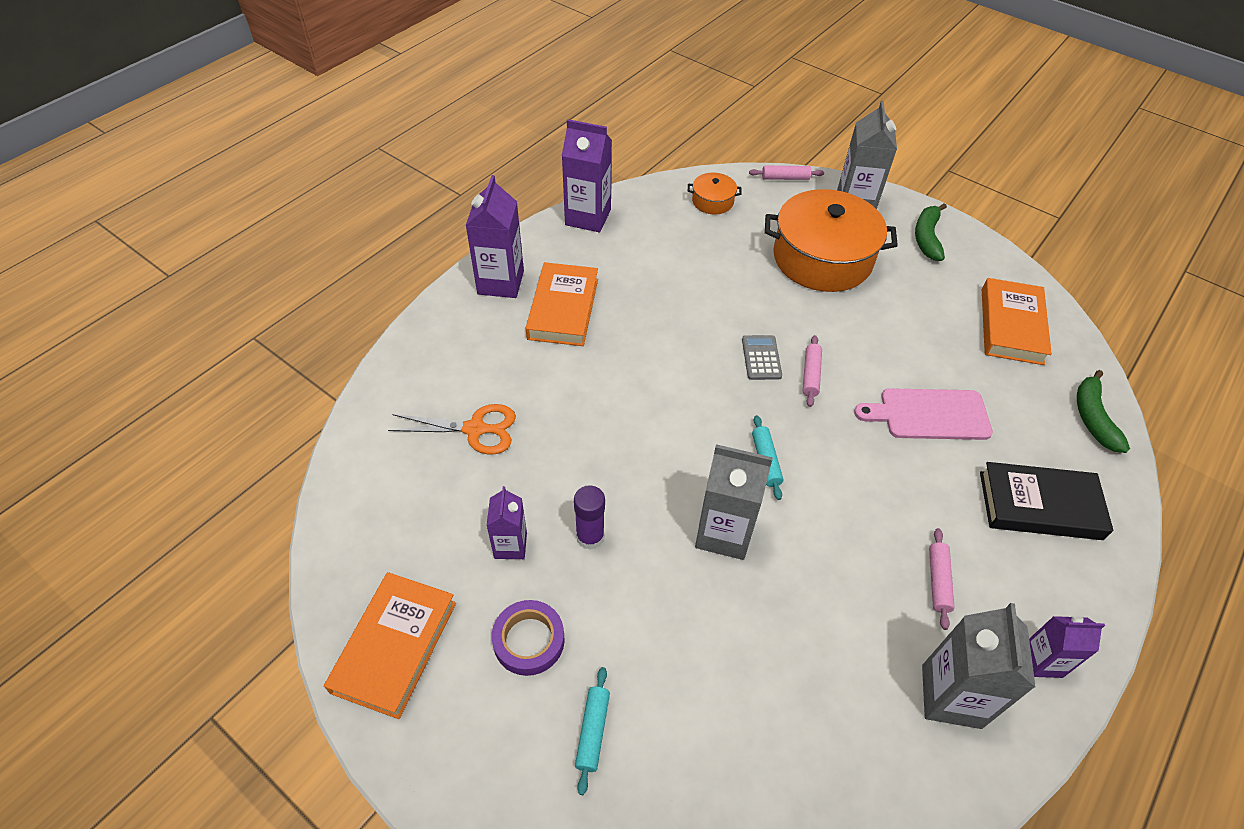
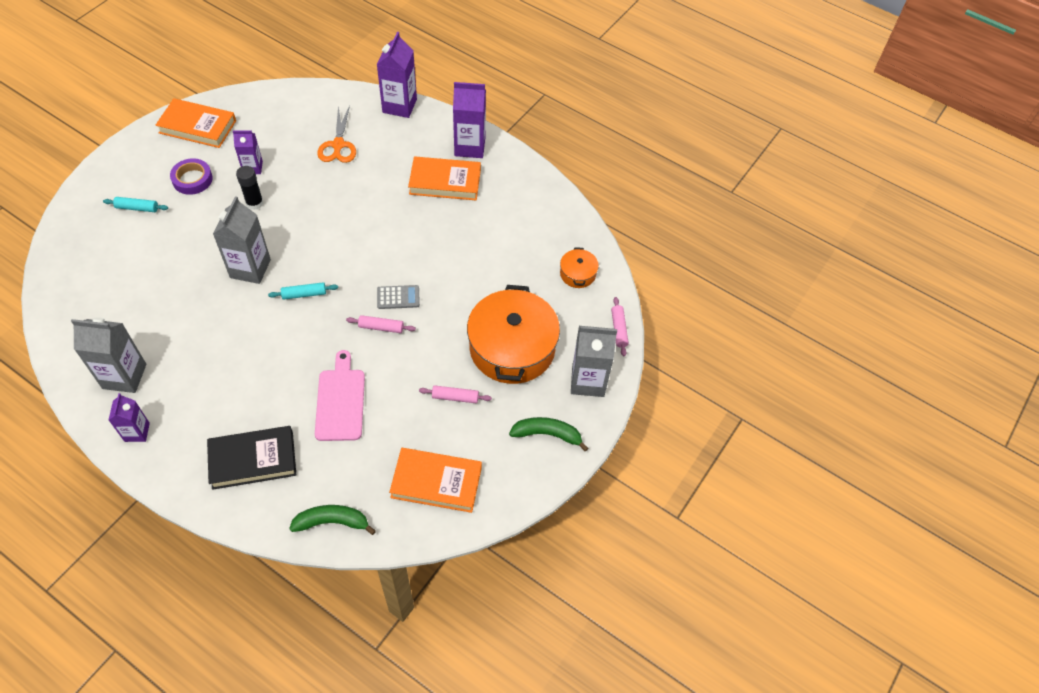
camera: 85 degrees right, 5 degrees up
purple carton [562,119,612,232] -> purple carton moved to [377,32,417,118]
purple glue stick [574,485,605,550] -> black glue stick [236,166,263,210]
pink rolling pin [929,528,955,630] -> pink rolling pin moved to [419,385,492,403]
black book [980,462,1113,540] -> black book turned 75 degrees clockwise [207,426,296,490]

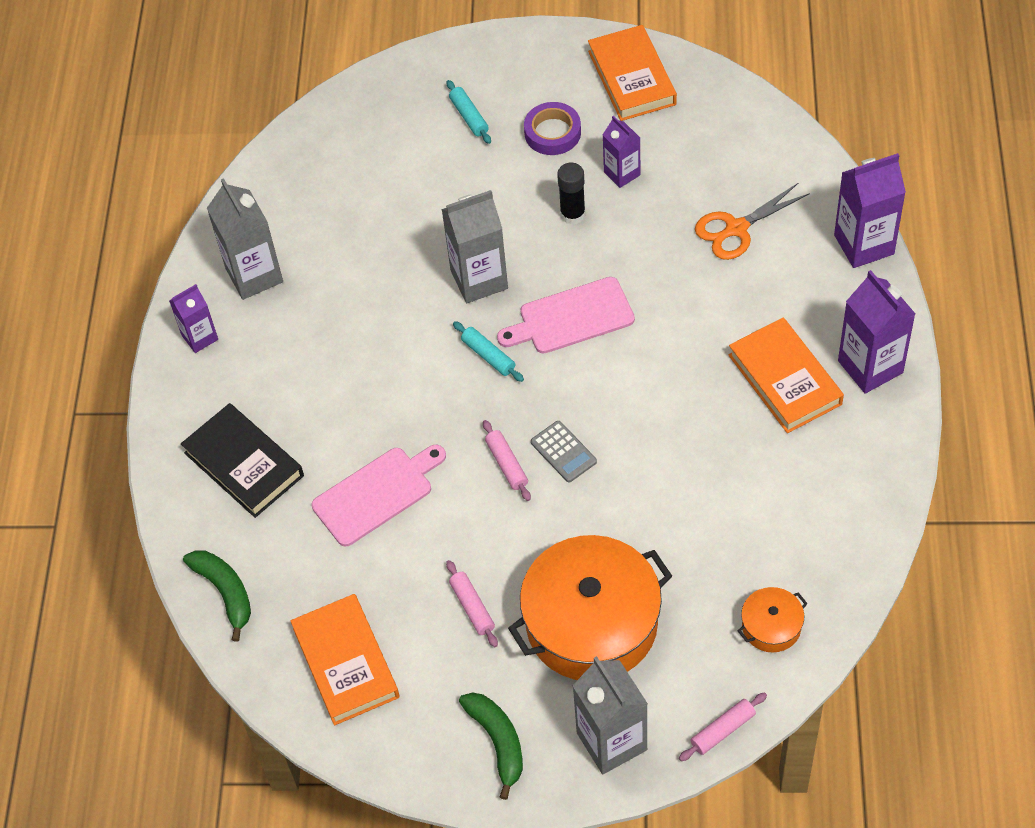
camera: 65 degrees right, 0 degrees up
none -> pink cutting board [497,277,635,354]

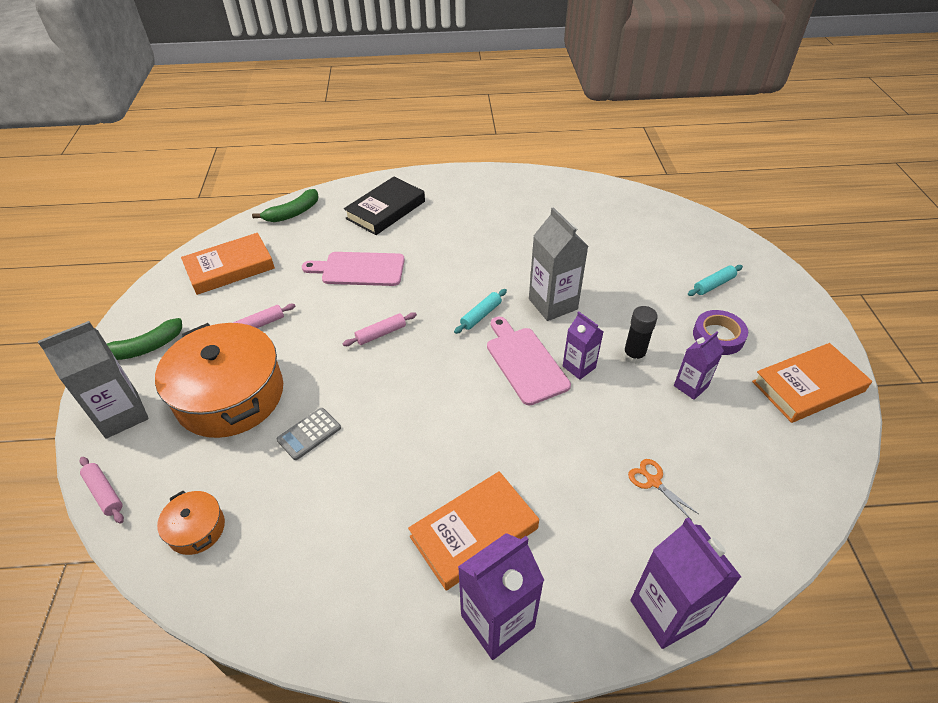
camera: 80 degrees right, 10 degrees down
purple carton [169,284,218,353] -> purple carton moved to [563,312,603,380]
grey carton [207,178,283,300] -> none
pink cutting board [312,445,446,546] -> pink cutting board turned 135 degrees clockwise [302,252,405,286]
grey calculator [531,421,597,482] -> grey calculator moved to [277,408,341,460]
orange scissors [695,183,810,260] -> orange scissors [628,459,699,520], size x0.60

